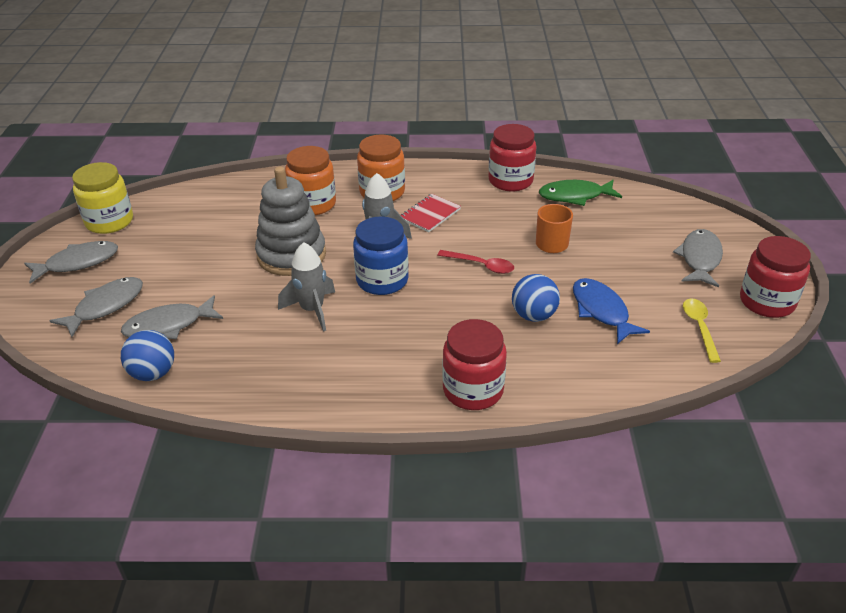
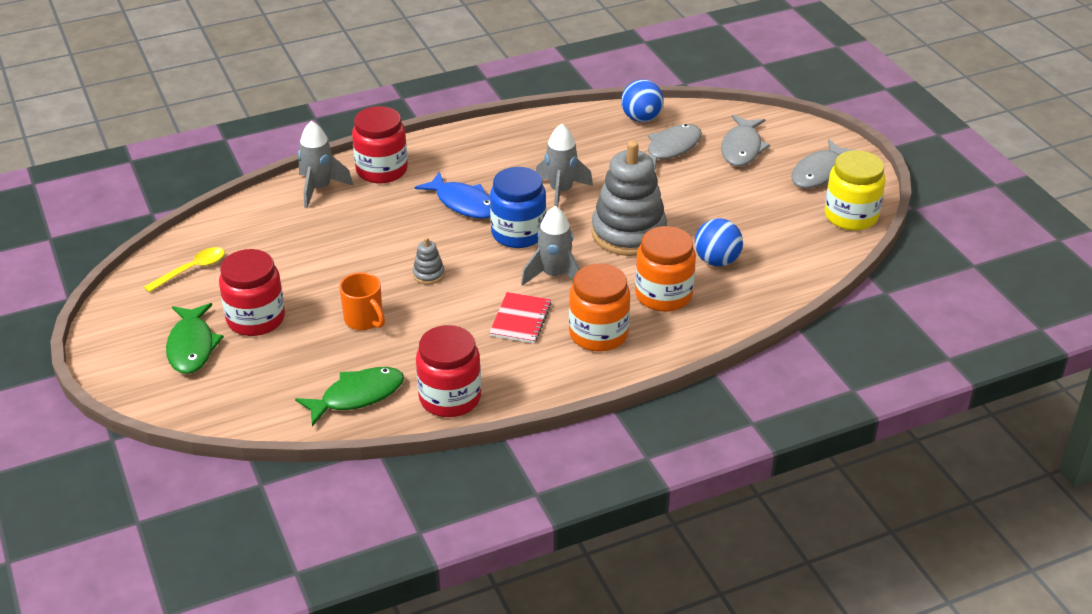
camera: 155 degrees right, 0 degrees up
red spoon [437,250,514,274] -> grey stacking toy [413,237,445,284]
blue ball [512,274,560,322] -> blue ball moved to [695,218,743,266]
blue fish [573,278,650,344] -> blue fish moved to [415,171,490,219]
grey fish [673,229,723,287] -> green fish [166,303,224,374]
yellow spoon [683,299,721,363] -> yellow spoon turned 105 degrees counterclockwise [144,247,225,292]
red jar [740,236,811,318] -> red jar moved to [219,249,285,336]
none -> grey rocket [298,121,353,208]

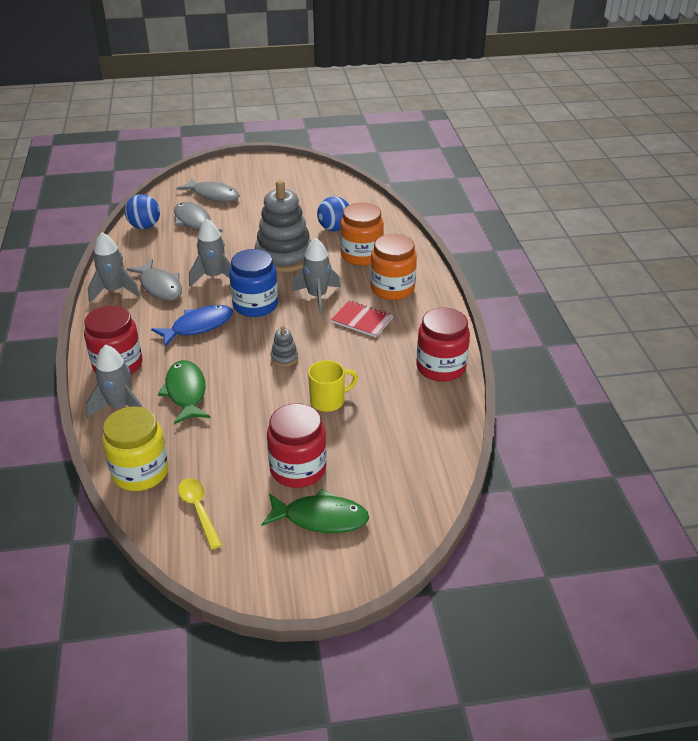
camera: 75 degrees left, 0 degrees up
green fish [295,367,404,426] -> green fish moved to [158,360,211,424]
orange mug [339,272,385,330] -> yellow mug [308,360,358,412]
grey fish [791,139,853,188] -> grey fish moved to [127,259,182,301]
yellow jar [825,150,886,231] -> yellow jar moved to [102,406,169,491]
none -> grey rocket [88,232,140,302]

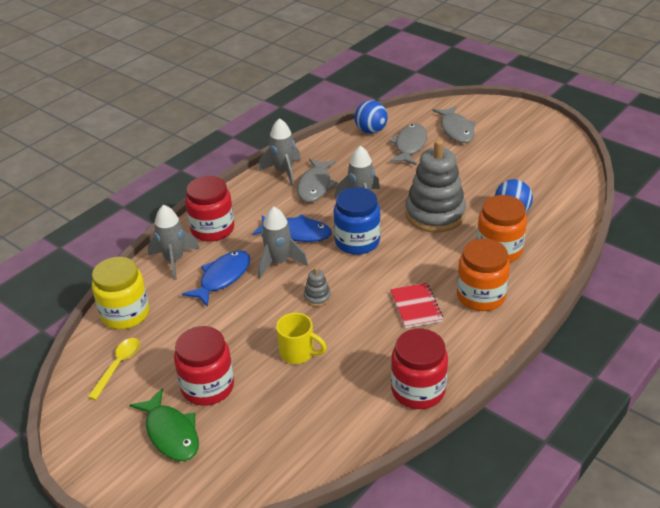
camera: 50 degrees right, 0 degrees up
green fish [158,360,211,424] -> blue fish [182,250,250,307]
grey rocket [291,238,341,314] -> grey rocket moved to [258,206,308,279]

